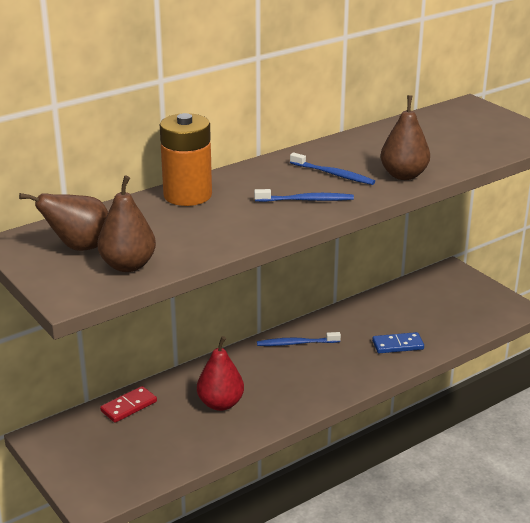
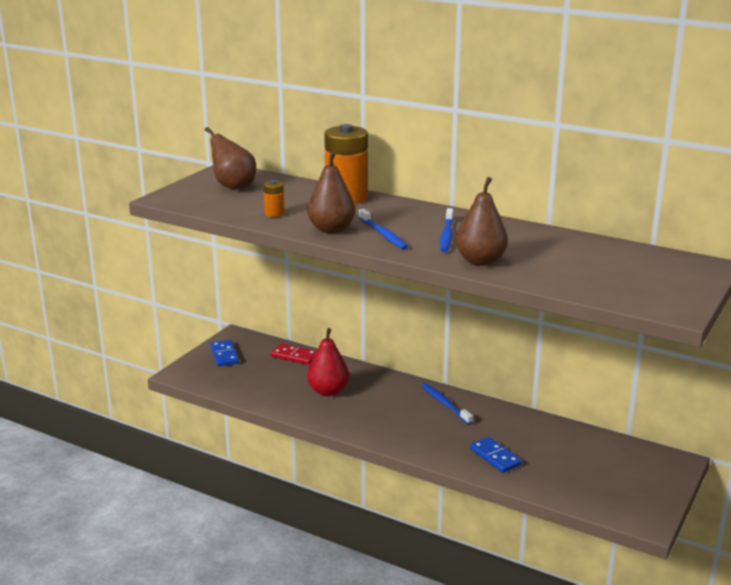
camera: 65 degrees right, 5 degrees down
brown pear [97,176,156,272] -> brown pear moved to [307,151,355,233]
none -> blue domino [210,340,239,366]
none -> orange battery [263,180,284,217]

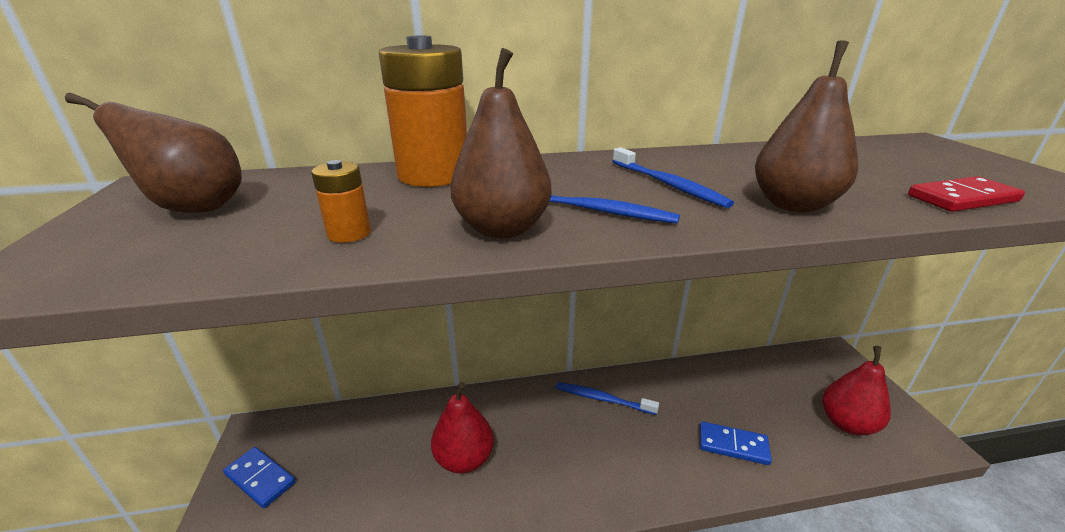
camera: 40 degrees left, 5 degrees up
red domino [271,343,317,365] -> red domino moved to [908,176,1025,212]
none -> red pear [822,346,891,435]

